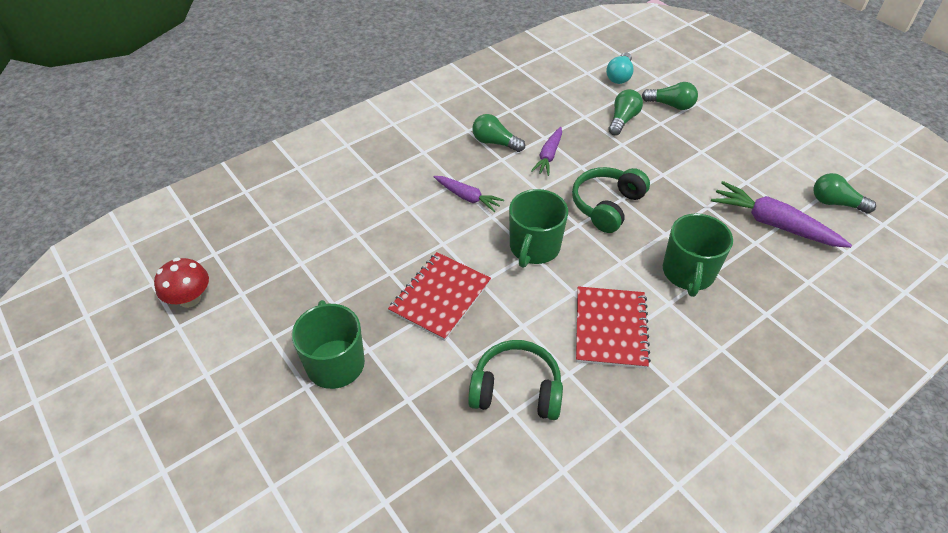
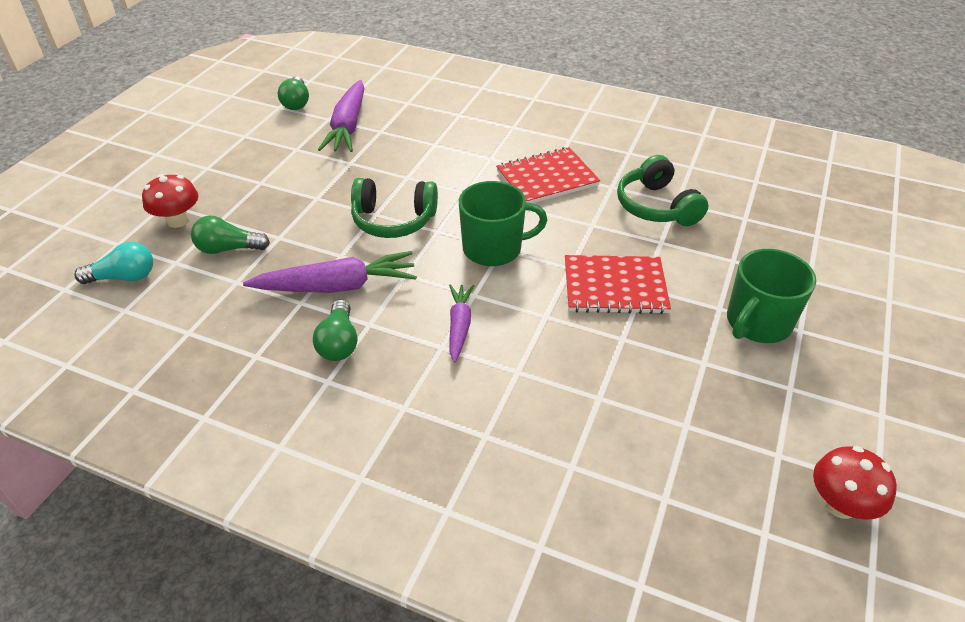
camera: 120 degrees left, 5 degrees down
purple carrot [531,127,562,176] -> purple carrot [243,251,417,293], size x1.67
green light bulb [642,82,698,110] -> red mushroom [142,174,198,228]
green mug [663,213,733,297] -> none

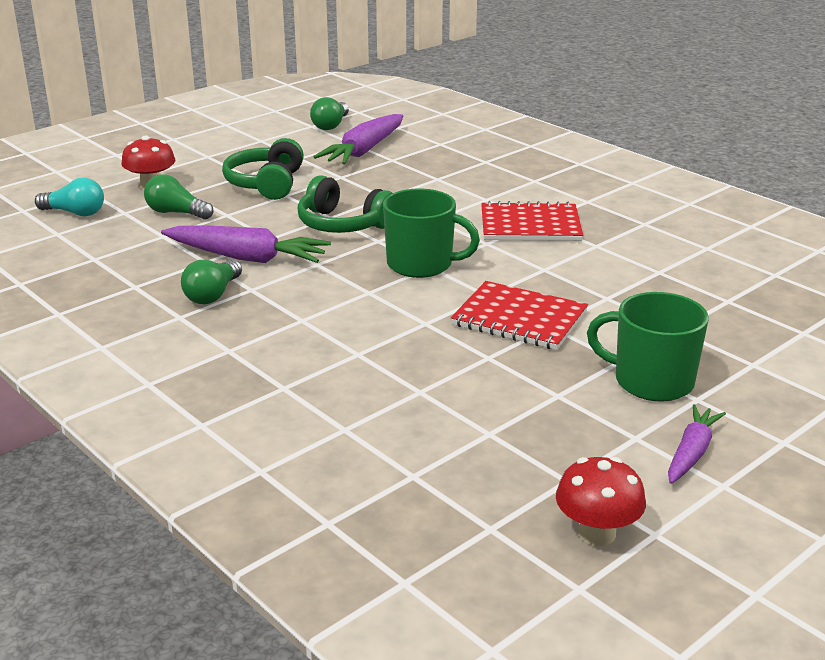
camera: 25 degrees right, 15 degrees down
purple carrot [449,284,474,363] -> purple carrot moved to [668,404,726,484]
green headphones [617,155,708,226] -> green headphones moved to [222,138,304,200]
green mug [727,249,816,343] -> green mug turned 45 degrees clockwise [587,292,709,402]

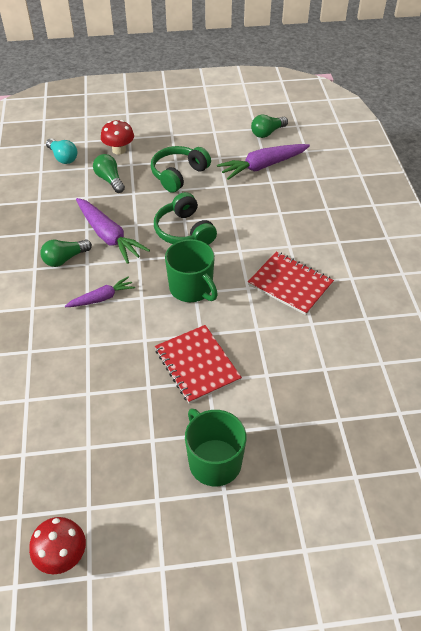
camera: 35 degrees right, 20 degrees up
purple carrot [668,404,726,484] -> purple carrot moved to [65,276,135,307]

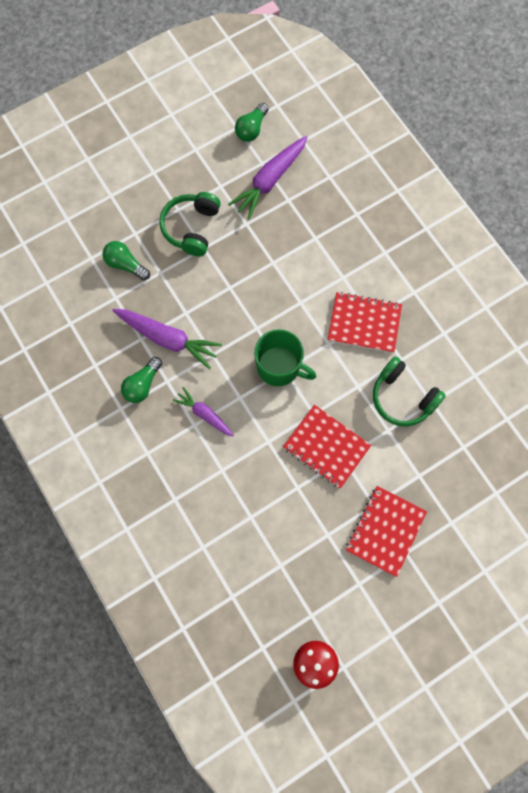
camera: 25 degrees left, 25 degrees up
turquoise light bulb [46,138,77,164] -> none
purple carrot [65,276,135,307] -> purple carrot turned 90 degrees counterclockwise [173,387,234,436]
red mushroom [101,120,134,155] -> none
green headphones [154,192,217,245] -> green headphones moved to [373,357,446,427]
green mug [185,408,247,486] -> red notebook [346,486,427,577]

